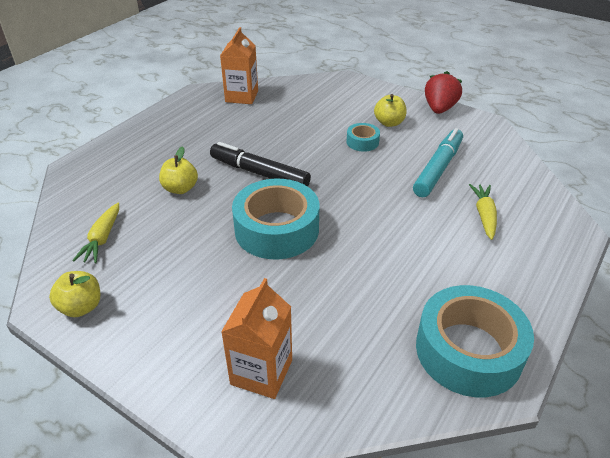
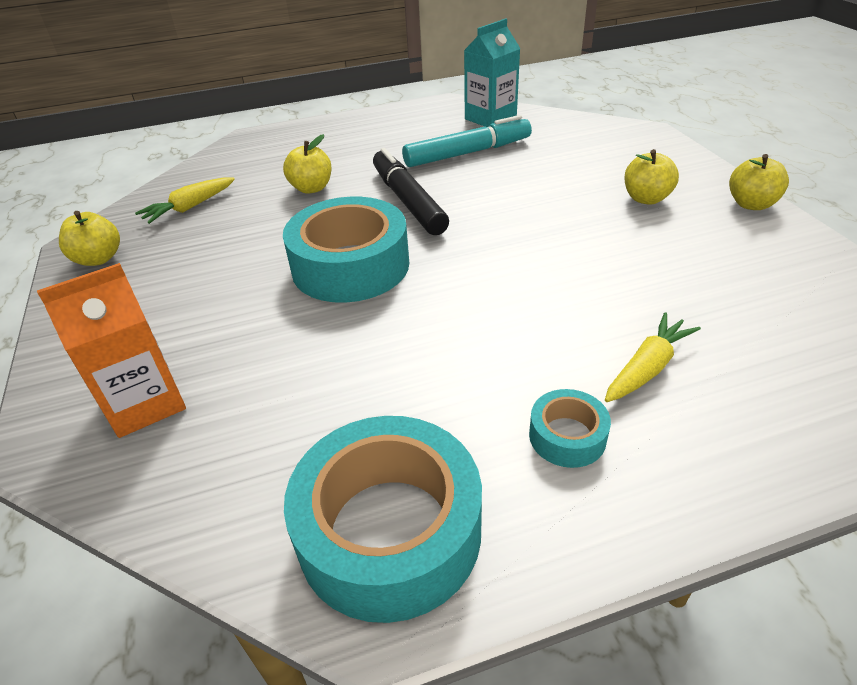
camera: 40 degrees right, 0 degrees up
orange carton [220,27,258,104] -> turquoise carton [464,18,521,127]
turquoise tape [346,123,380,152] -> turquoise tape moved to [529,389,611,468]
turquoise marker [413,128,463,197] -> turquoise marker moved to [402,115,532,167]
red strawberry [425,71,462,114] -> yellow apple [729,154,789,210]

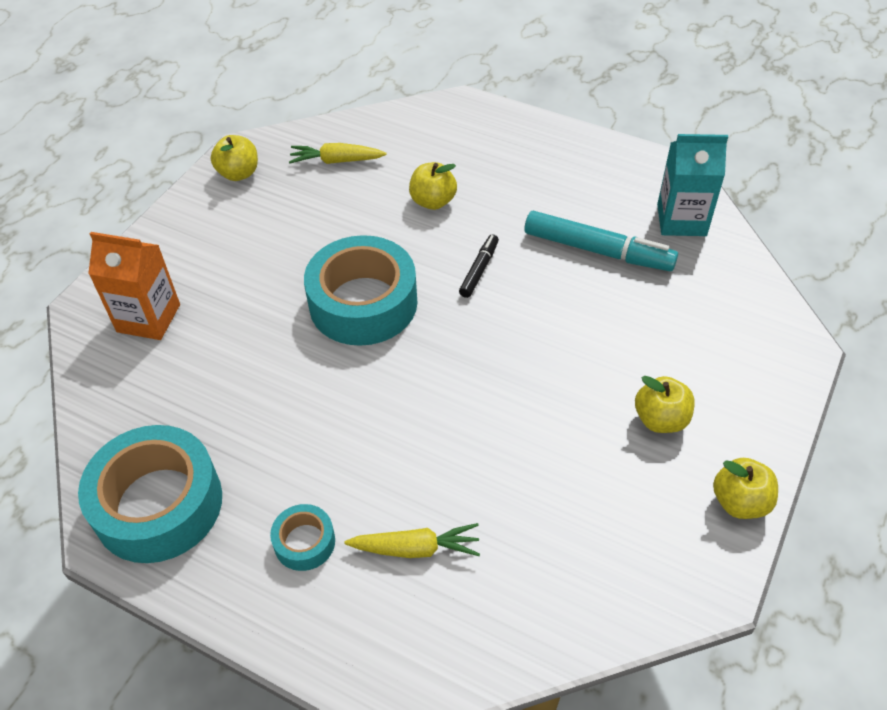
camera: 45 degrees right, 10 degrees up
black marker [373,148,449,235] -> black marker [459,234,499,298], size x0.53

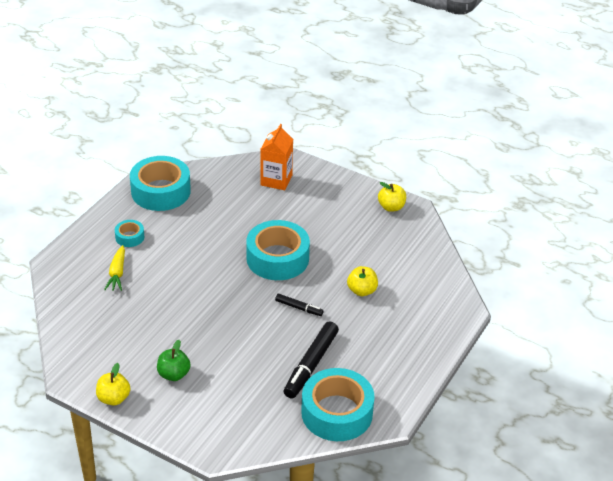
camera: 90 degrees right, 10 degrees down
yellow carrot [289,143,387,164] -> none
turquoise marker [524,211,678,271] -> black marker [283,321,339,399]
yellow apple [635,376,695,433] -> green apple [157,340,190,381]
turquoise carton [657,134,728,236] -> turquoise tape [301,368,375,441]

